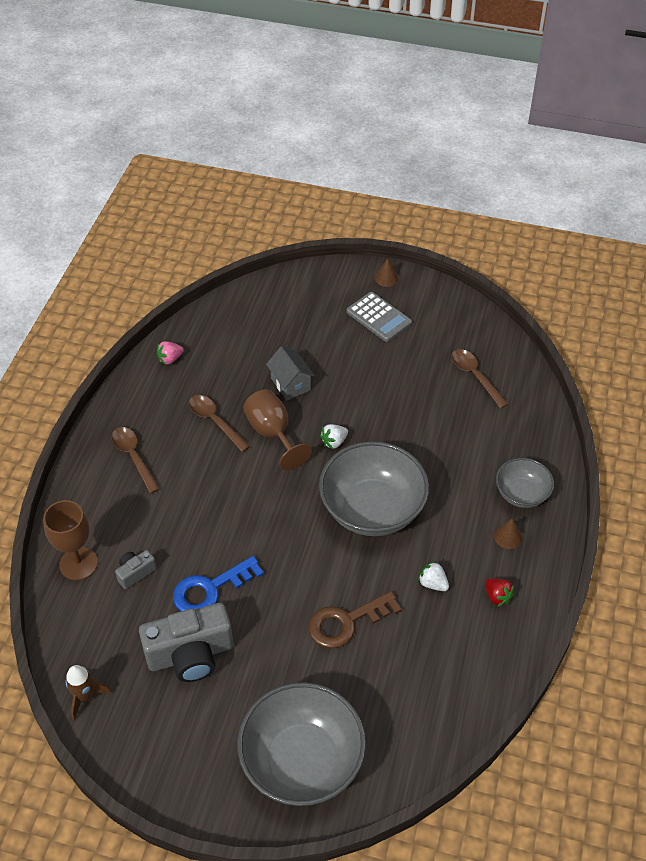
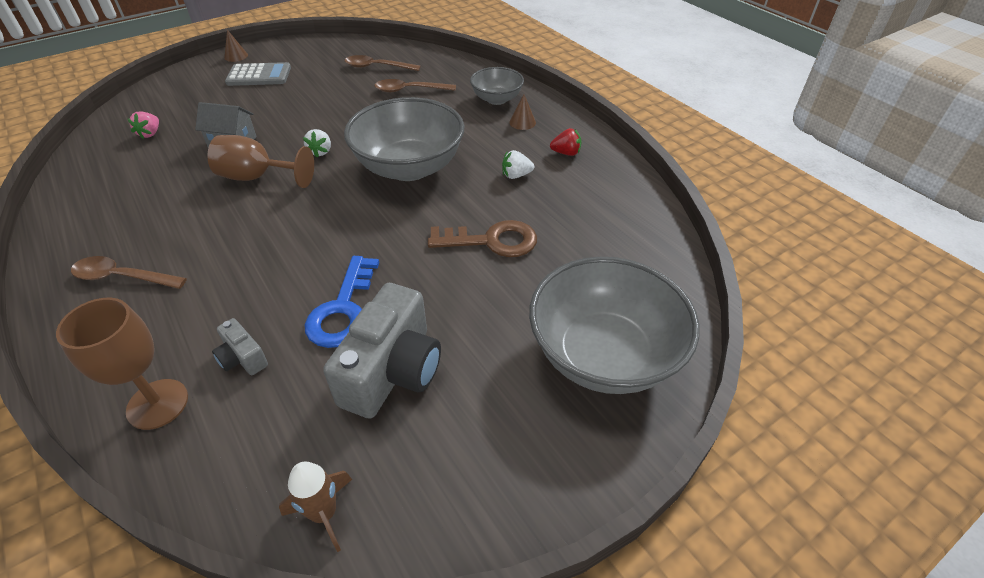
camera: 50 degrees left, 5 degrees down
grey camera [115,550,157,589] -> grey camera turned 45 degrees counterclockwise [212,318,268,375]
pink strawberry [156,341,184,365] -> pink strawberry moved to [128,111,159,139]
brown spoon [189,395,250,452] -> brown spoon moved to [375,79,456,93]
brown key [308,591,402,649] -> brown key turned 105 degrees counterclockwise [428,220,537,257]

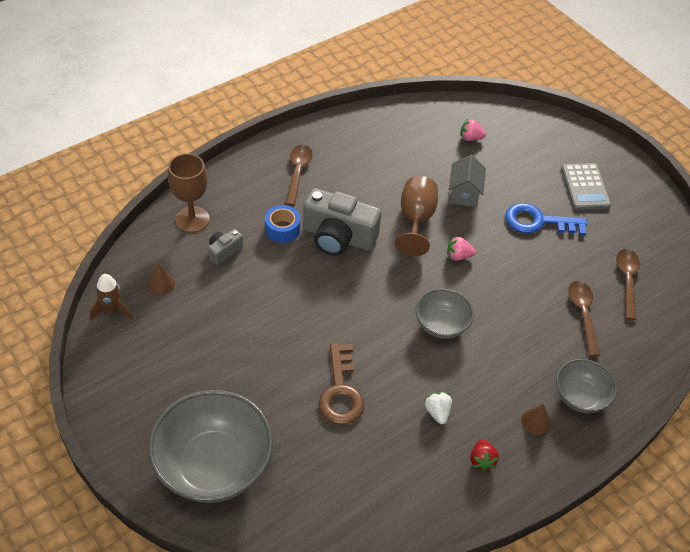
camera: 85 degrees right, 5 degrees up
brown cone [224,30,248,62] -> brown cone moved to [148,264,175,295]
white strawberry [303,129,331,158] -> pink strawberry [447,237,476,261]
blue key [305,256,379,348] -> blue key moved to [505,203,587,235]
grey camera [323,283,441,418] -> grey camera moved to [303,188,381,256]
grey bowl [344,97,464,181] -> grey bowl [416,289,474,339], size x0.54
none -> blue tape [265,205,300,243]

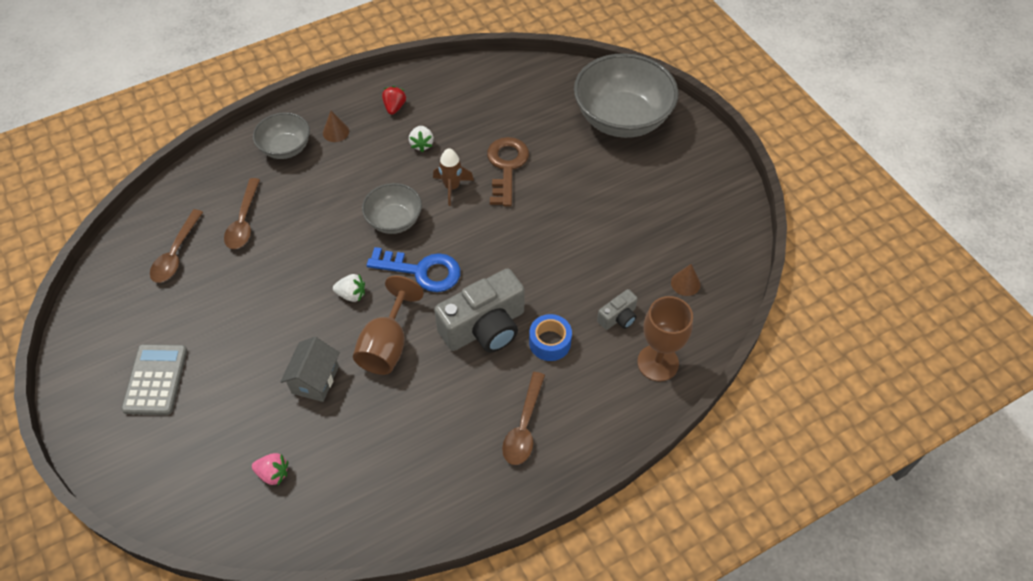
camera: 170 degrees left, 5 degrees up
brown rocket [90,274,133,320] -> brown rocket moved to [433,148,474,206]
grey camera [303,188,381,256] -> grey camera turned 120 degrees clockwise [434,269,525,353]
pink strawberry [447,237,476,261] -> white strawberry [333,274,365,302]
blue key [505,203,587,235] -> blue key moved to [367,247,461,292]

